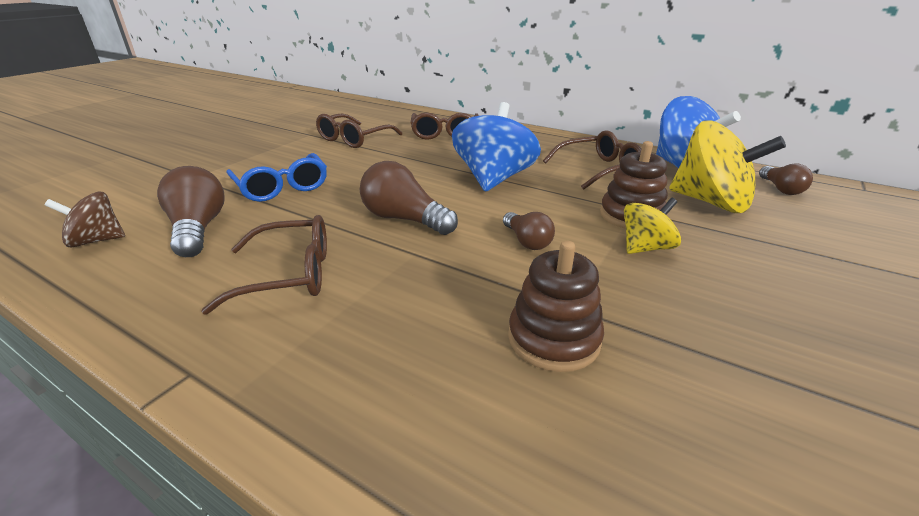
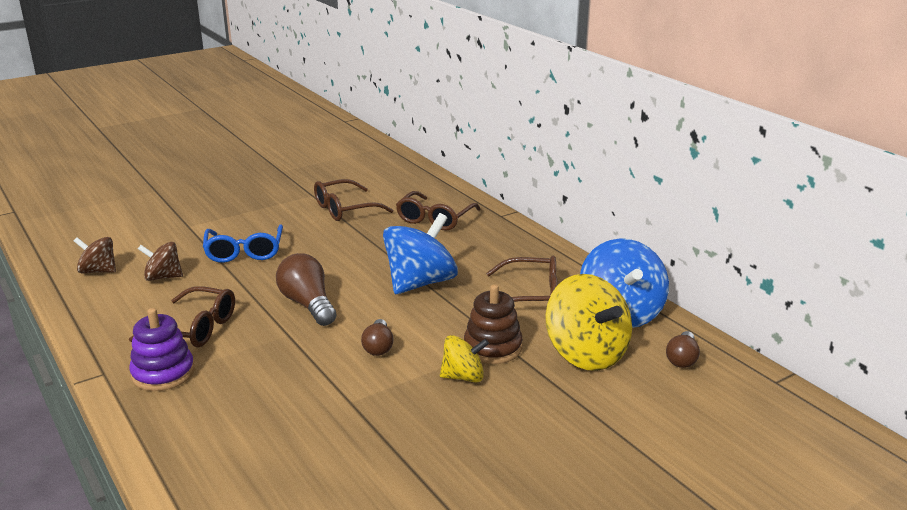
camera: 25 degrees right, 5 degrees down
brown light bulb [157,166,225,257] -> brown spinning top [138,242,183,281]
brown stacking toy [508,241,604,372] -> none
none -> purple stacking toy [129,308,195,391]

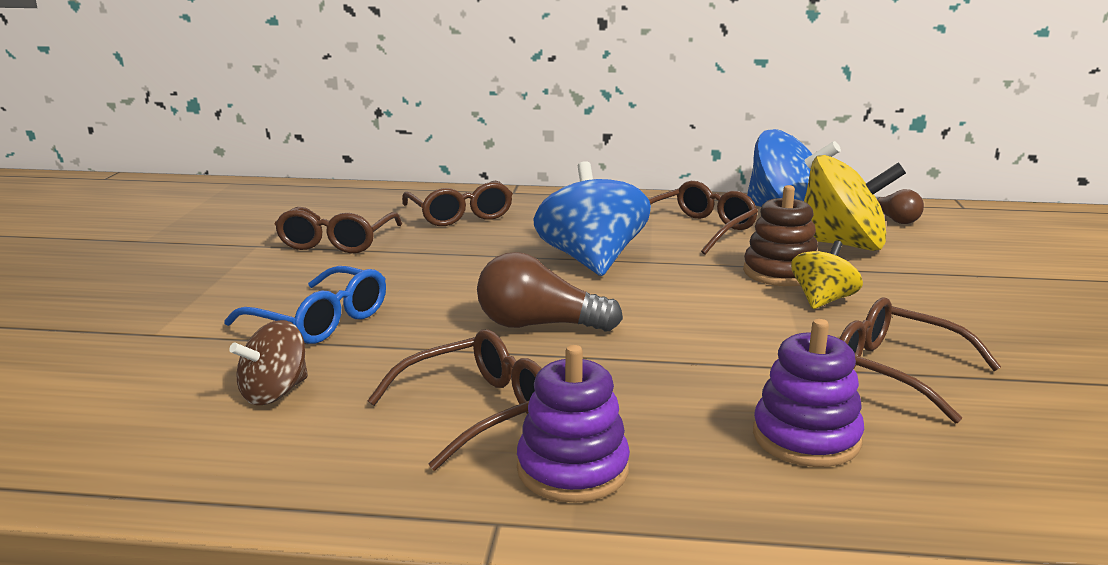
camera: 50 degrees left, 5 degrees down
brown spinning top [74,237,116,273] -> none
brown light bulb [361,319,394,356] -> none
none -> purple stacking toy [753,319,864,467]
none -> brown glasses [840,298,1001,424]

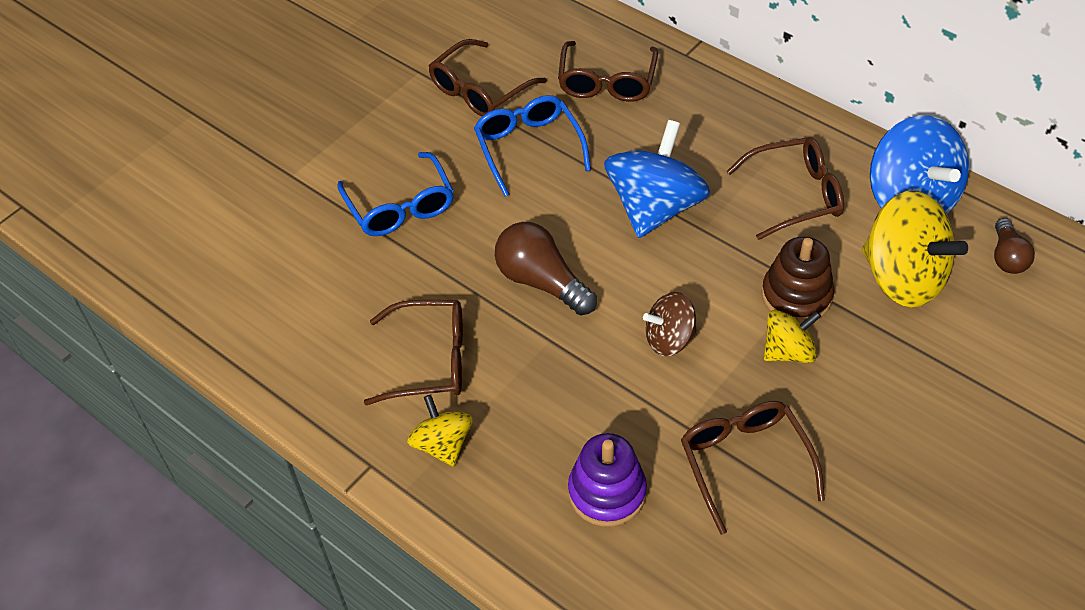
camera: 35 degrees right, 30 degrees up
brown spinning top [229,320,308,405] -> brown spinning top moved to [643,292,697,356]
purple stacking toy [517,345,630,503] -> yellow spinning top [407,394,473,467]
none -> blue glasses [474,95,591,197]

